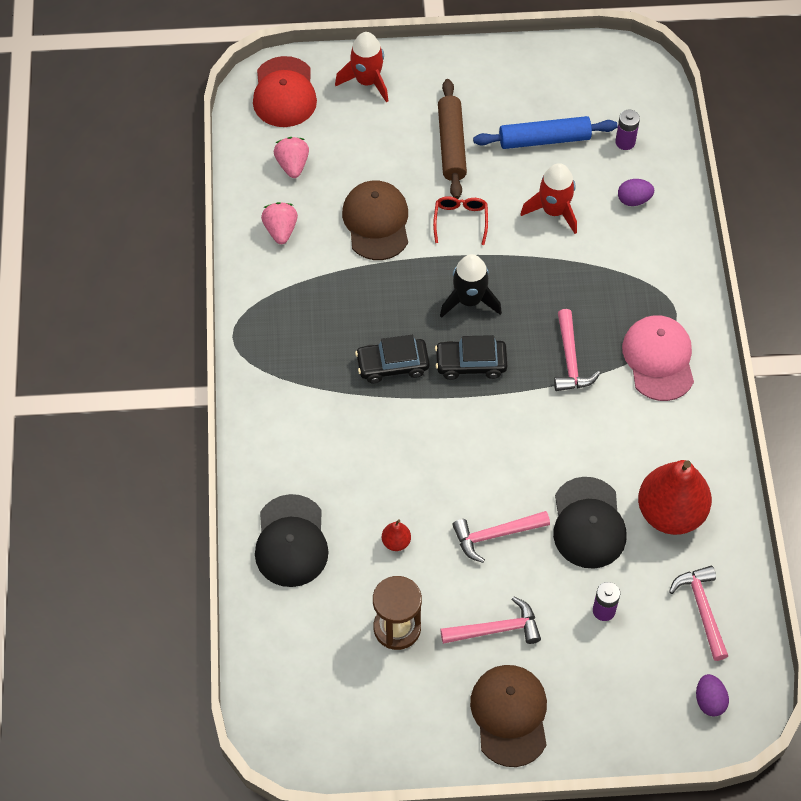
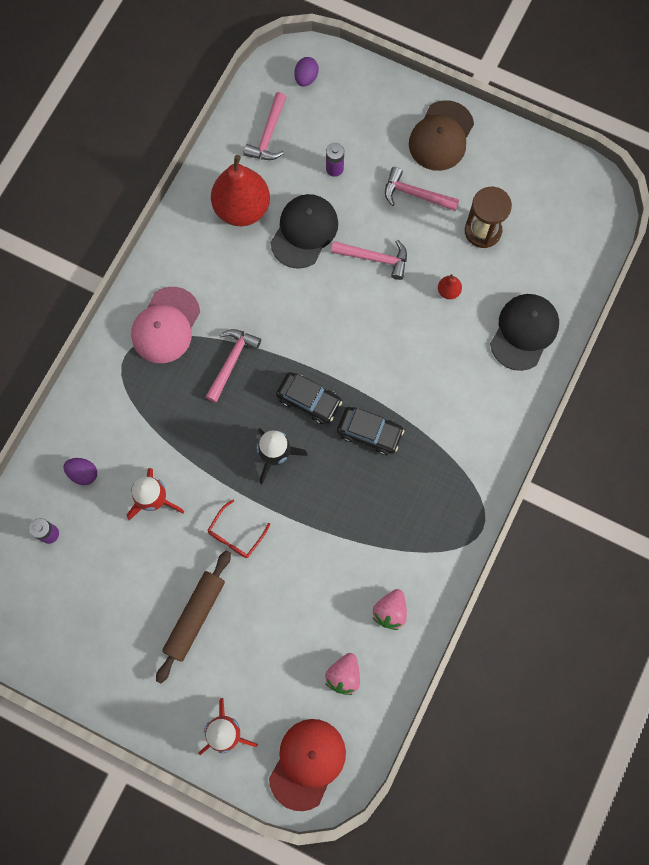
camera: 150 degrees left, 15 degrees up
brown cap [342,181,408,260] -> none
blue rolling pin [473,116,617,149] -> none

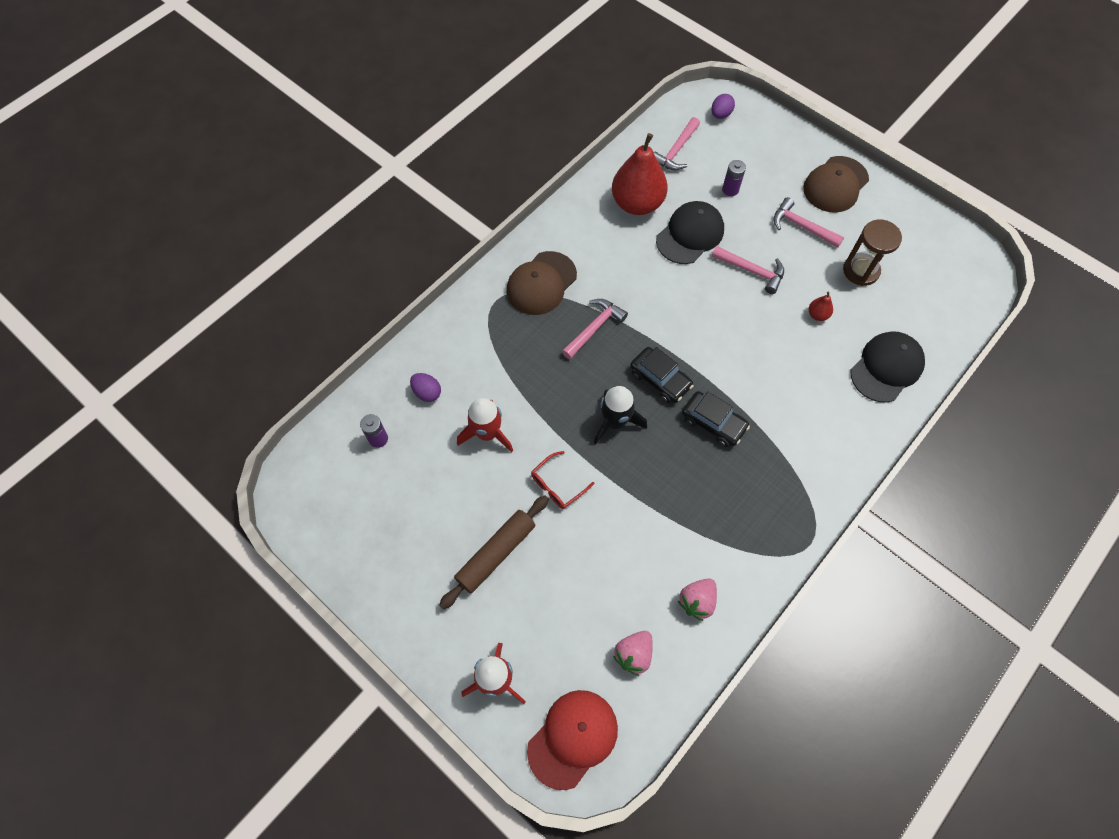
camera: 15 degrees right, 10 degrees down
pink cap [131,287,200,363] -> brown cap [507,251,577,315]

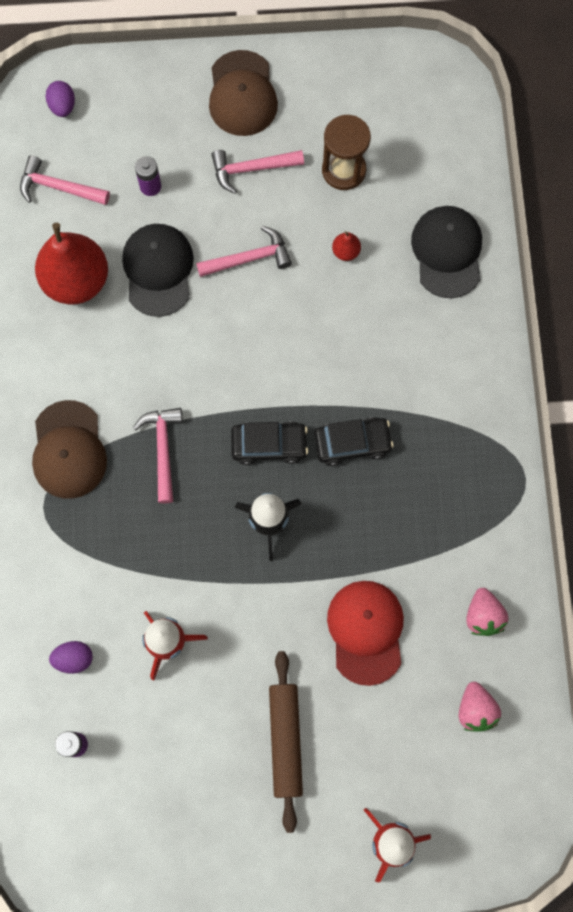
camera: 45 degrees left, 10 degrees up
red cap [527,690,618,790] -> red cap moved to [327,581,404,686]
red glasses [531,451,594,509] -> none
pink hammer [654,117,700,170] -> pink hammer turned 120 degrees clockwise [20,155,110,205]

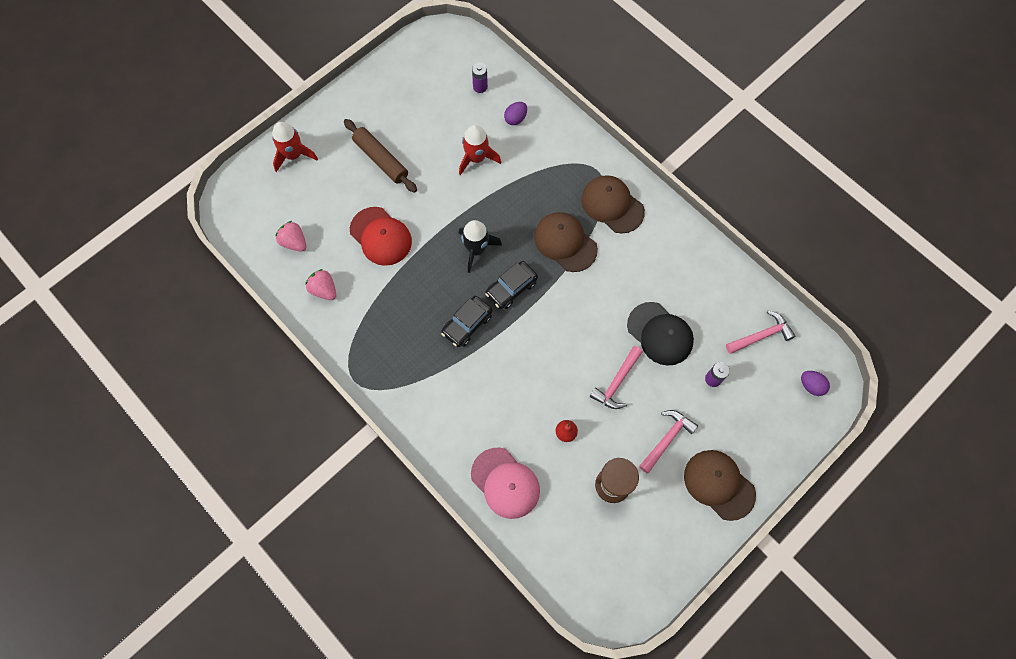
camera: 140 degrees right, 5 degrees down
red pear [35,223,108,304] -> none
pink hammer [133,408,183,503] -> brown cap [534,212,598,272]
black cap [411,206,482,298] -> pink cap [471,447,540,519]

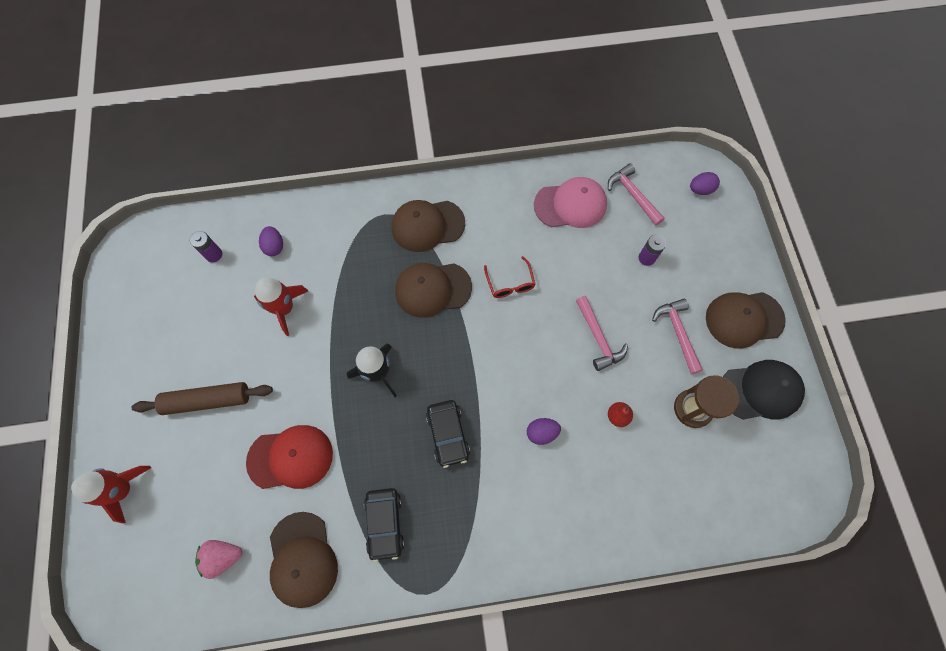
camera: 55 degrees left, 0 degrees up
pink strawberry [305,269,336,300] -> brown cap [270,512,338,608]
pink cap [471,447,540,519] -> pink cap moved to [534,177,607,228]
black car [485,261,538,309] -> black car moved to [364,488,404,562]
black cap [627,302,694,366] -> black cap moved to [723,360,805,420]
pink hammer [726,311,796,354] -> pink hammer turned 45 degrees counterclockwise [608,163,665,226]
none -> red glasses [484,256,536,298]
none -> purple egg [527,418,561,445]

